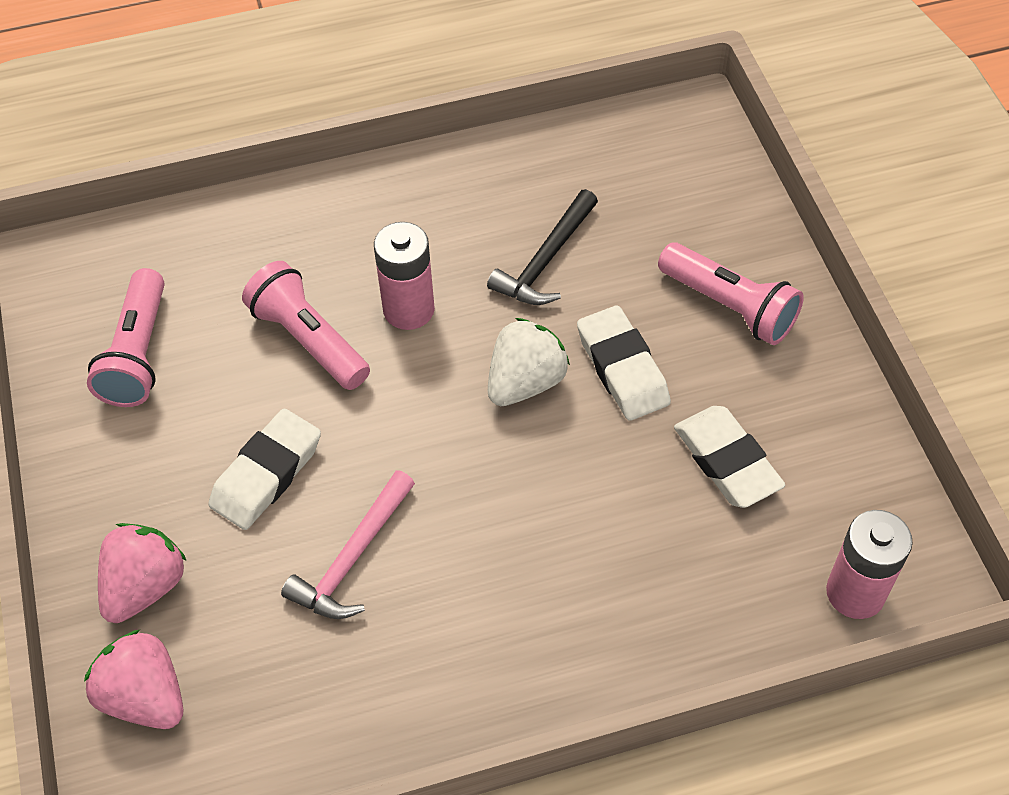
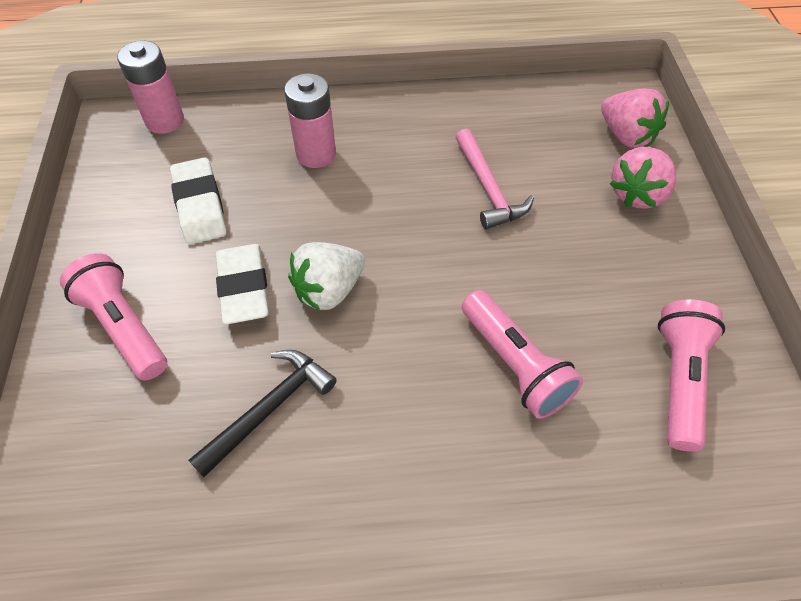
camera: 170 degrees left, 0 degrees up
white eraser [208,409,321,530] -> none
pink hammer [281,470,415,619] -> pink hammer turned 120 degrees clockwise [456,128,534,229]
pink battery [374,222,435,330] -> pink battery moved to [284,73,336,168]

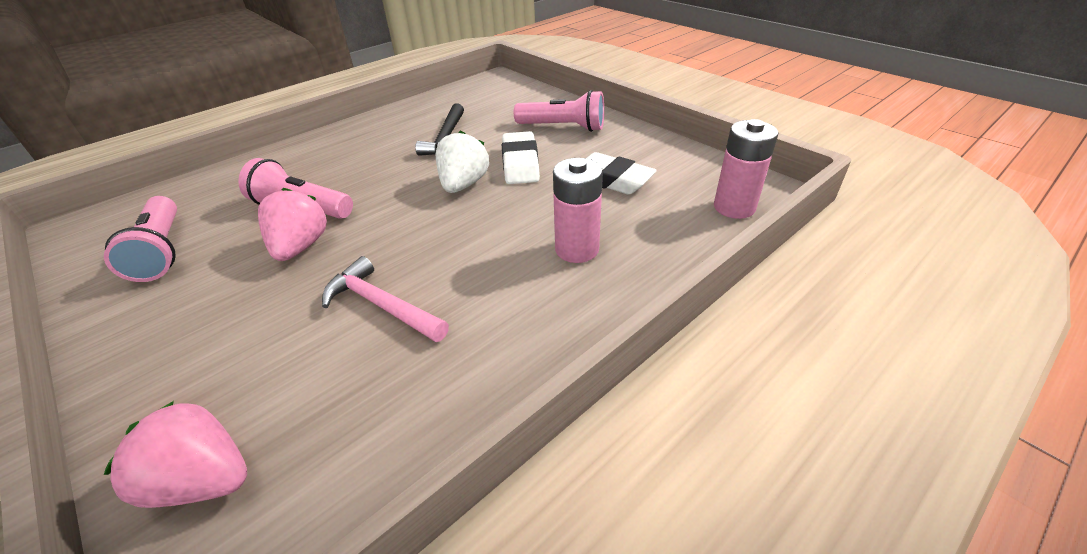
camera: 145 degrees right, 15 degrees down
white eraser [216,244,269,325] -> white eraser turned 45 degrees clockwise [502,131,540,184]
pink strawberry [610,147,676,209] -> pink strawberry moved to [258,188,327,261]

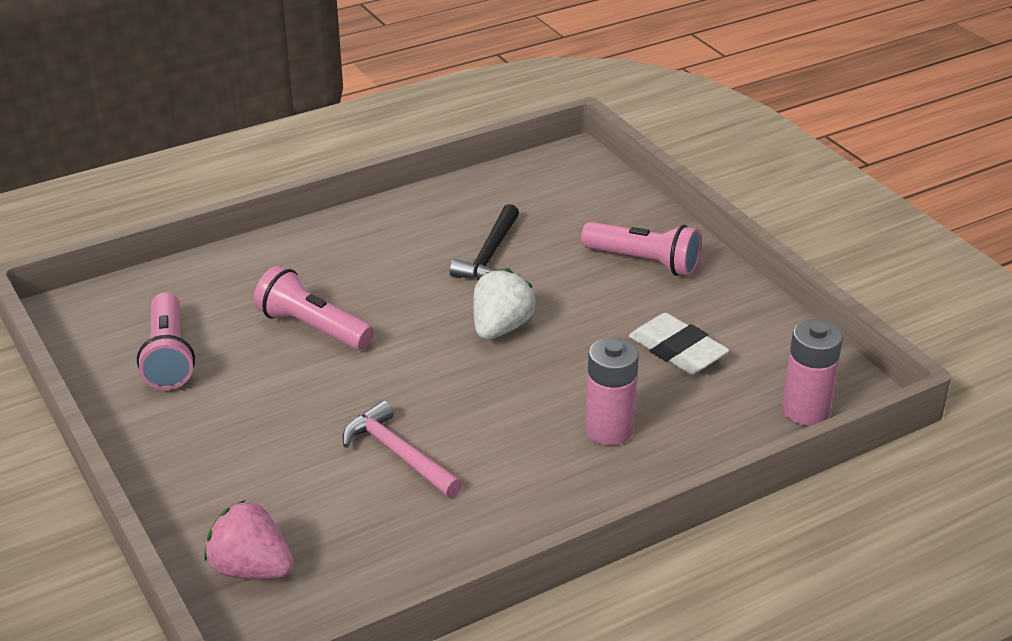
camera: 10 degrees right, 5 degrees down
pink strawberry [258,188,327,261] -> none
white eraser [502,131,540,184] -> none

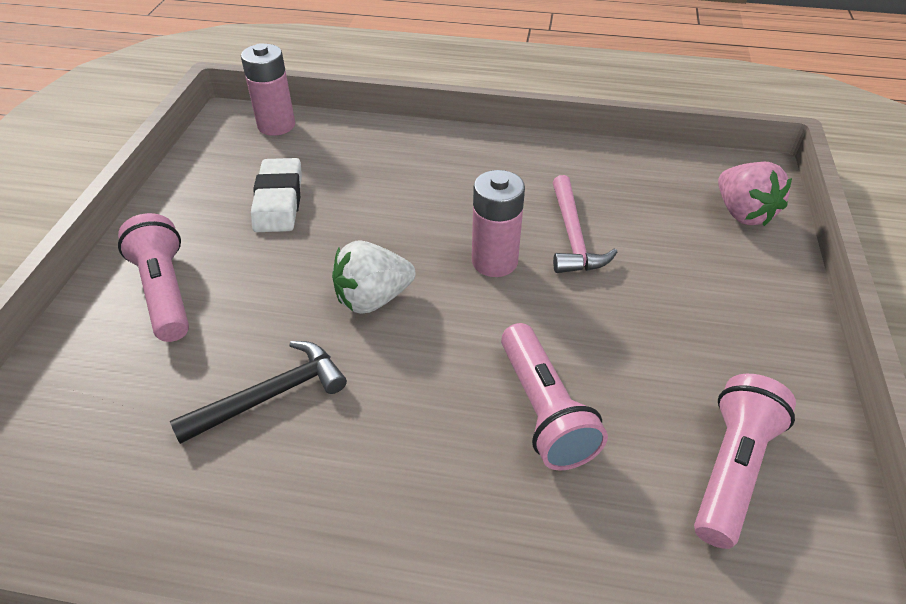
camera: 140 degrees left, 10 degrees up
pink battery [585,338,639,445] -> pink battery moved to [472,170,525,277]

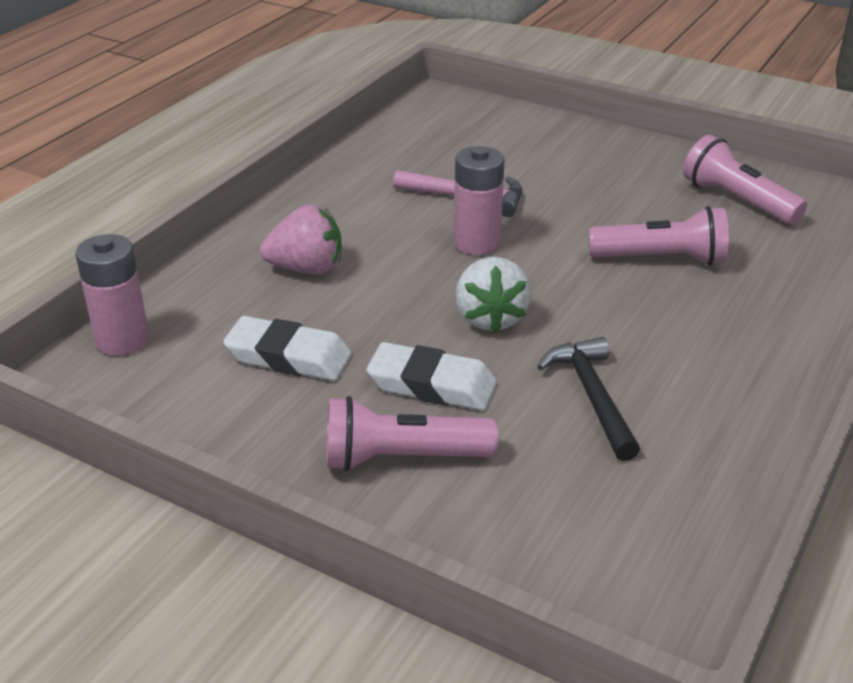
camera: 70 degrees left, 10 degrees down
pink strawberry [718,162,792,226] -> pink strawberry moved to [260,204,342,274]
none -> white eraser [366,342,497,411]

